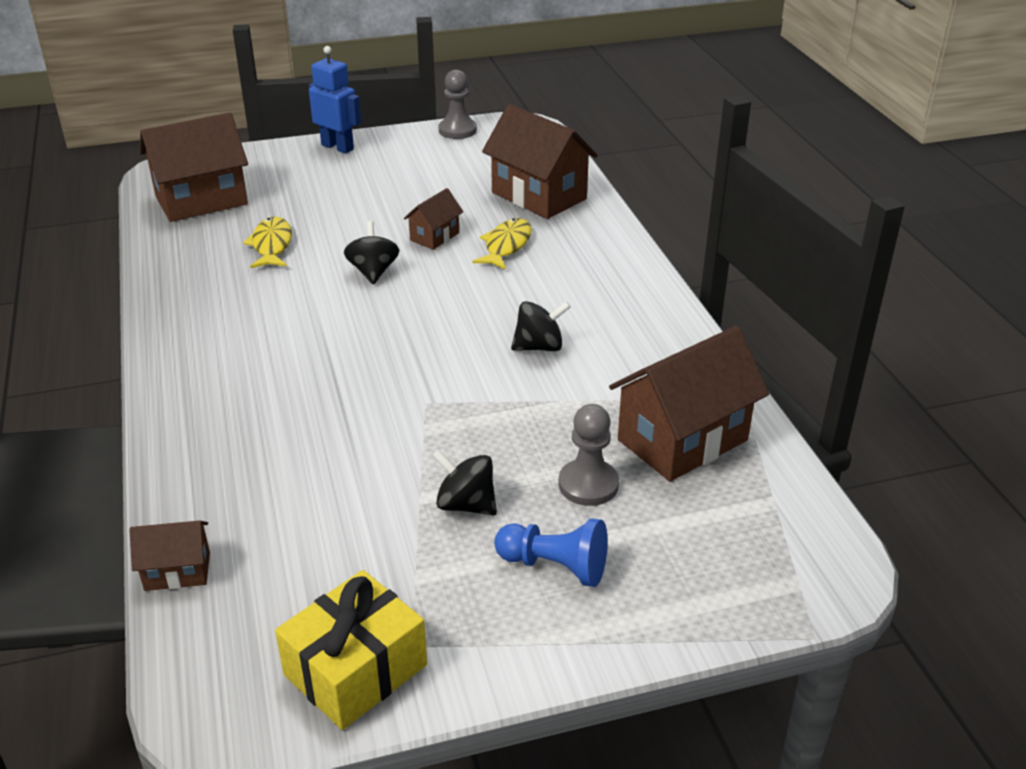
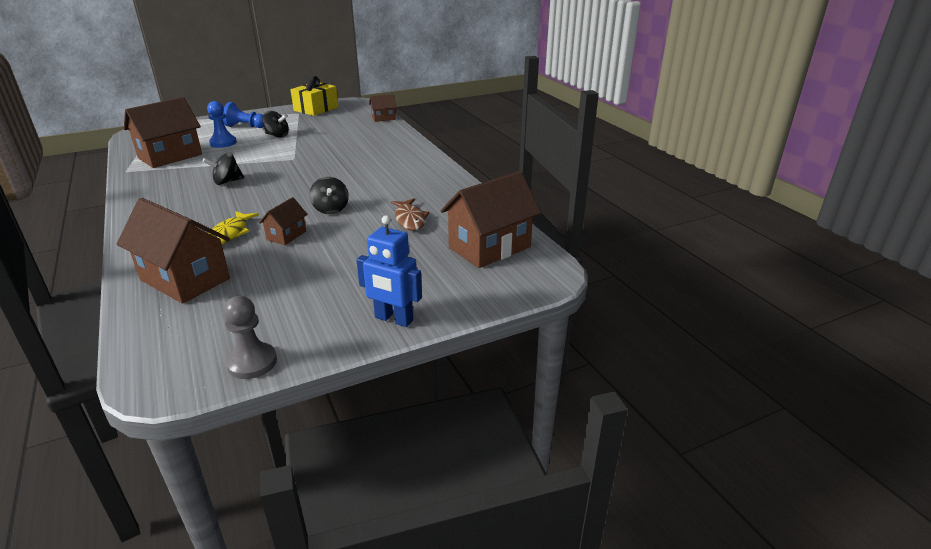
camera: 170 degrees right, 5 degrees down
yellow fish [243,217,292,268] -> brown fish [391,199,429,231]
grey pawn [558,404,619,506] -> blue pawn [207,101,237,148]

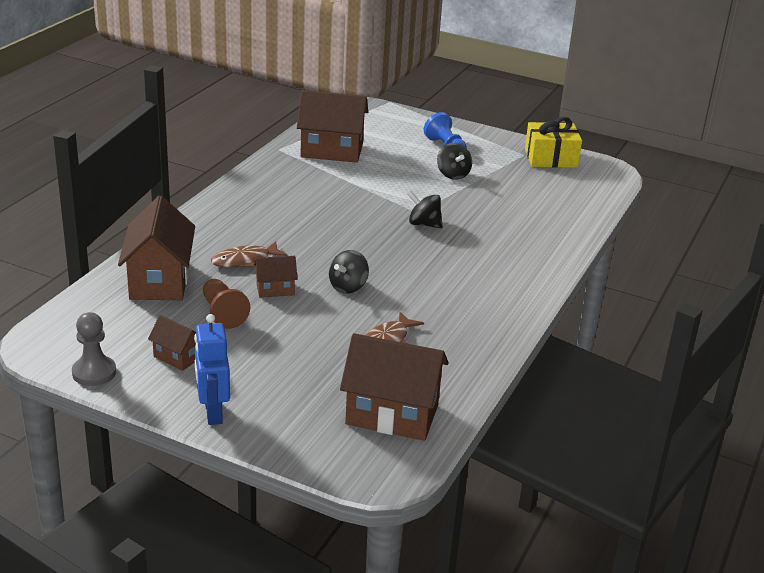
camera: 50 degrees right, 0 degrees up
black spinning top [203,153,244,185] -> black spinning top moved to [407,191,443,228]
blue pawn [207,101,237,148] -> none
yellow fish [209,211,259,244] -> brown fish [211,241,287,268]
brown house [369,94,397,122] -> brown house moved to [148,315,196,371]
none -> brown pawn [203,279,250,329]

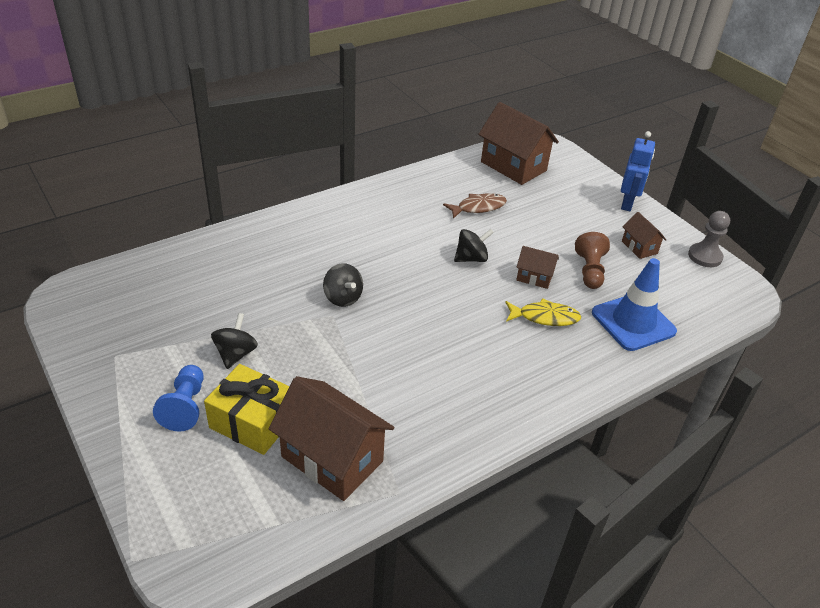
camera: 150 degrees left, 10 degrees up
brown house [118,196,195,300] -> blue traffic cone [592,258,677,351]
brown fish [211,241,287,268] -> yellow fish [505,298,581,326]
yellow gift [525,117,582,168] -> yellow gift moved to [204,364,290,455]

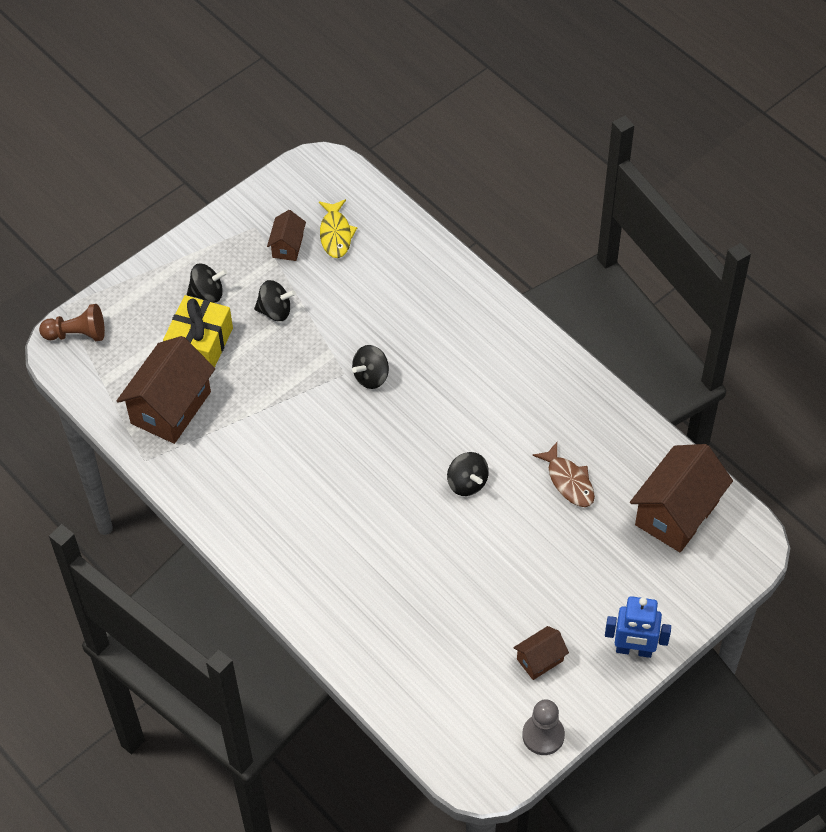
camera: 85 degrees right, 15 degrees up
blue pawn [153,365,204,431] -> black spinning top [187,264,227,303]
yellow fish [505,298,581,326] -> yellow fish moved to [319,199,357,258]
brown house [516,246,559,289] -> brown house moved to [267,210,306,261]
brown pawn [575,232,610,289] -> brown pawn moved to [39,304,105,341]
blue traffic cone [592,258,677,351] -> none

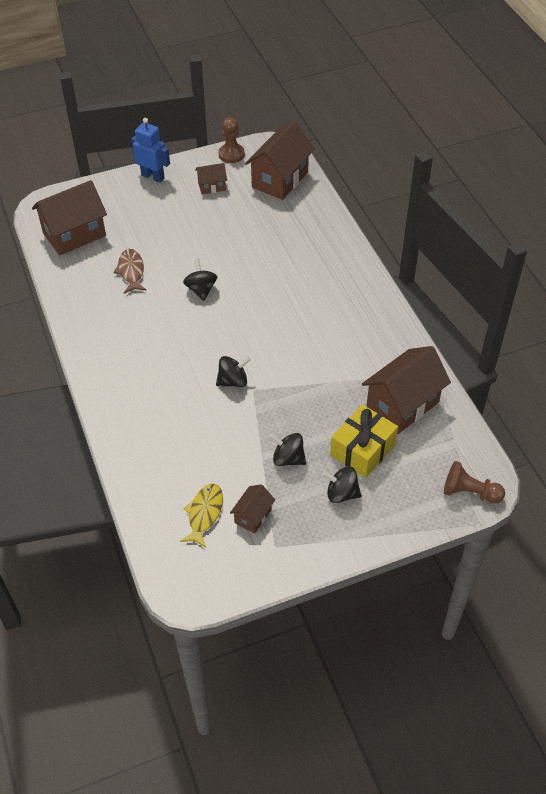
camera: 160 degrees left, 5 degrees down
grey pawn [522,699,565,755] -> brown pawn [219,117,245,163]
none -> brown house [245,121,315,200]

